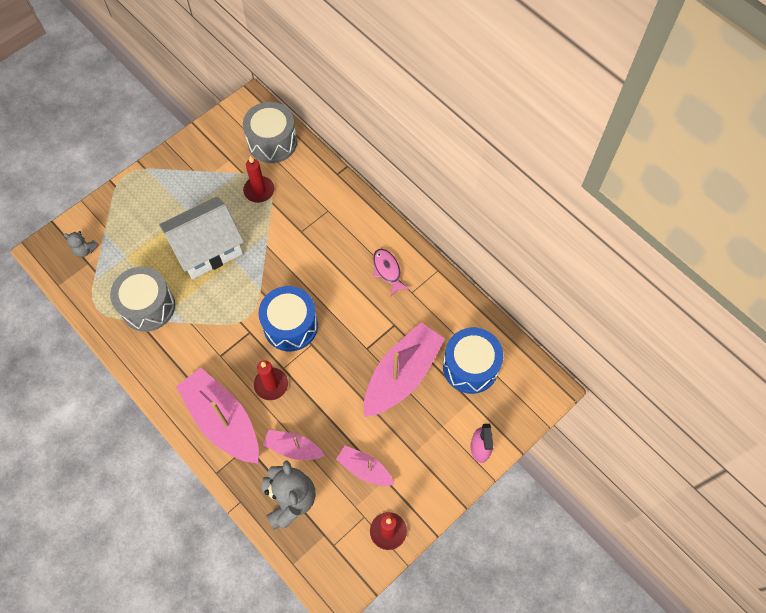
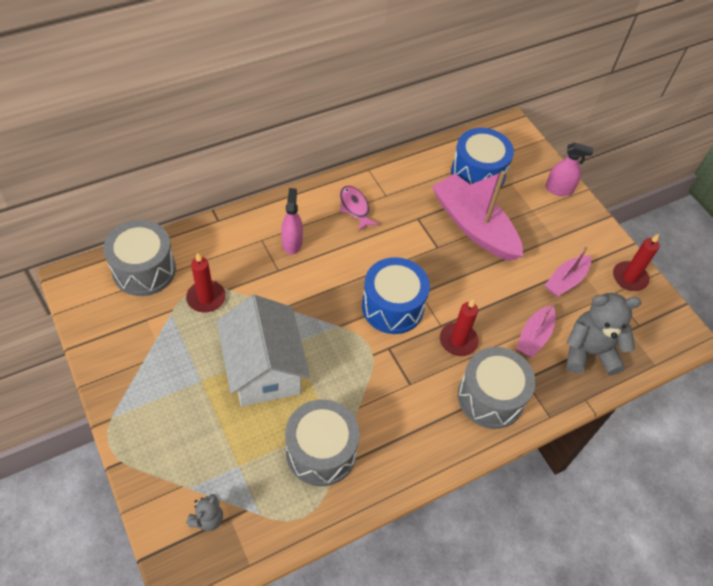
camera: 80 degrees left, 10 degrees down
pink boat [176,368,259,463] -> grey drum [458,347,536,429]
pink fish [373,249,410,296] -> pink fish turned 75 degrees clockwise [340,186,379,232]
none -> pink spray bottle [281,188,303,255]

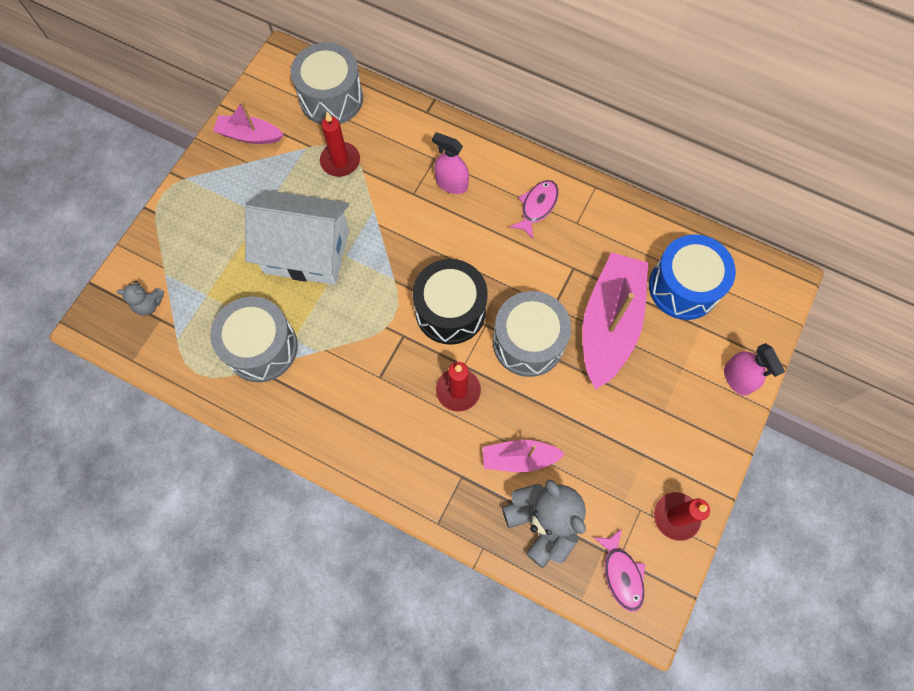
camera: 60 degrees right, 15 degrees up
white house [217,295,310,406] -> white house turned 60 degrees clockwise [245,190,349,285]
pink spray bottle [281,188,303,255] -> pink spray bottle turned 120 degrees counterclockwise [432,132,469,194]
blue drum [362,257,430,334] -> black drum [413,259,488,345]
grey drum [458,347,536,429] -> grey drum moved to [493,291,571,377]
pink boat [545,246,591,297] -> pink boat moved to [213,101,284,144]
none -> pink fish [593,529,645,612]

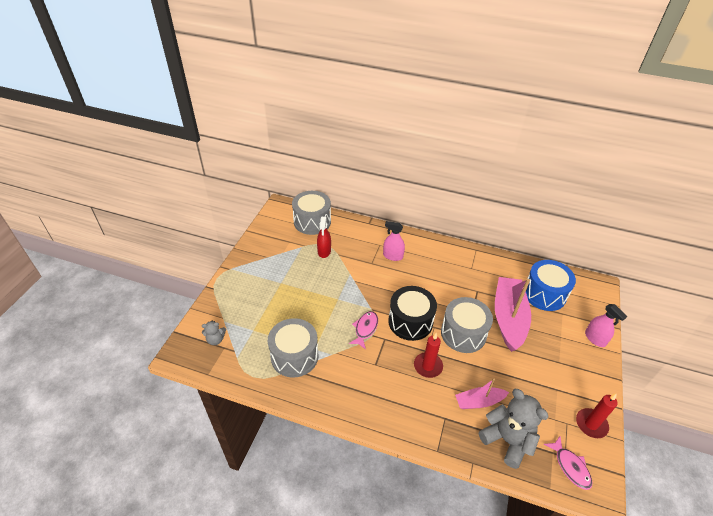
camera: 10 degrees left, 25 degrees down
pink boat [213,101,284,144] -> none
white house [245,190,349,285] -> none
red candle [320,112,360,177] -> red spray bottle [317,217,331,258]
pink fish [510,180,559,239] -> pink fish moved to [349,311,378,349]

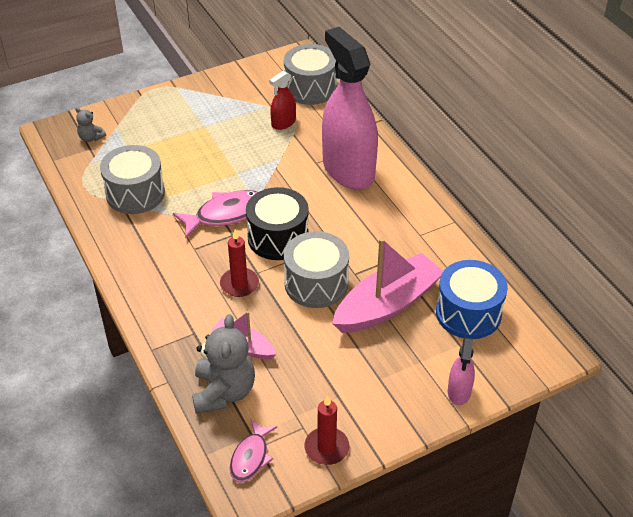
camera: 45 degrees right, 0 degrees up
pink fish [349,311,378,349] -> pink fish [173,190,258,239], size x1.58
pink spray bottle [383,221,405,261] -> pink spray bottle [322,27,378,189], size x2.35

